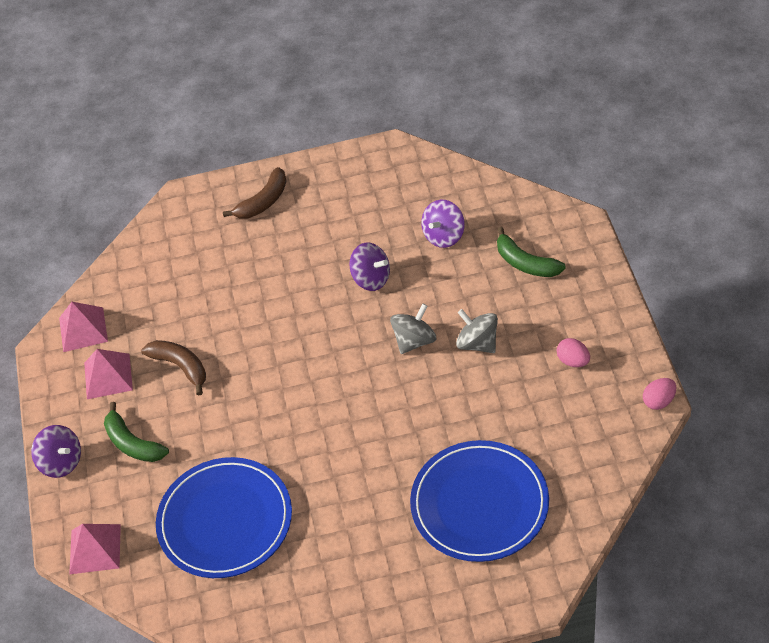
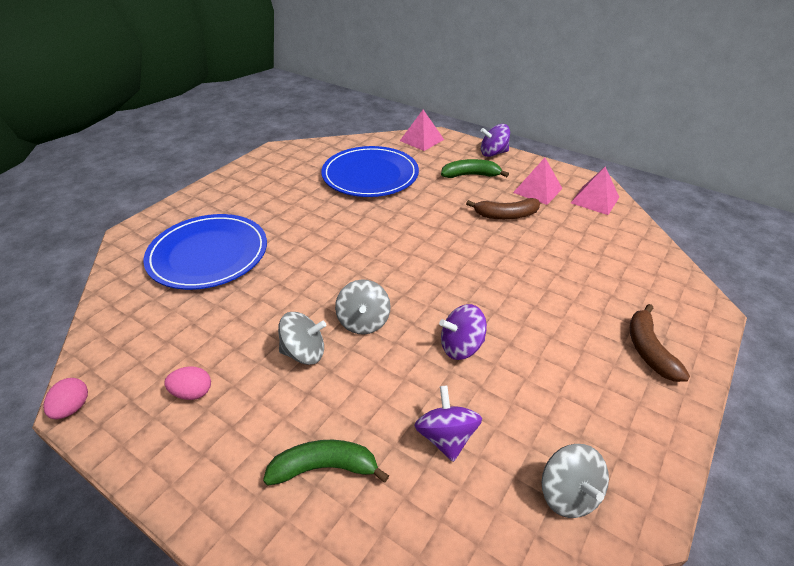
camera: 130 degrees right, 10 degrees down
none -> grey spinning top [542,444,609,518]

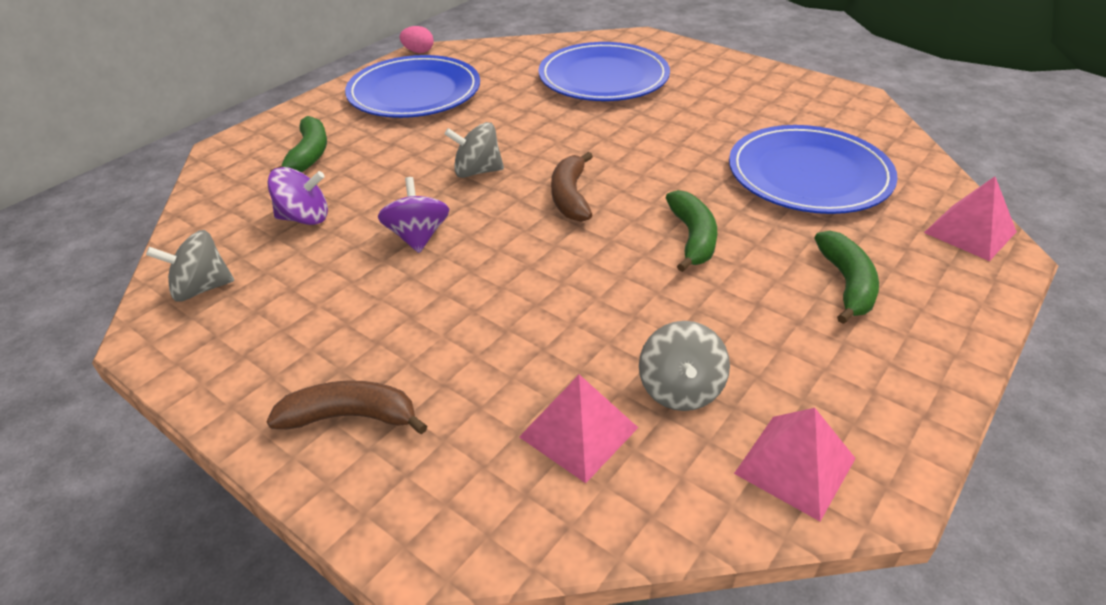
camera: 95 degrees right, 0 degrees up
pink egg [164,366,211,400] -> blue plate [345,55,480,118]
grey spinning top [278,312,326,365] -> grey spinning top moved to [639,321,730,411]
brown banana [466,198,540,220] -> brown banana moved to [551,152,593,222]
purple spinning top [481,124,510,157] -> none
pink pyramid [513,158,563,205] -> pink pyramid moved to [519,374,638,483]
none -> green banana [665,190,717,272]

